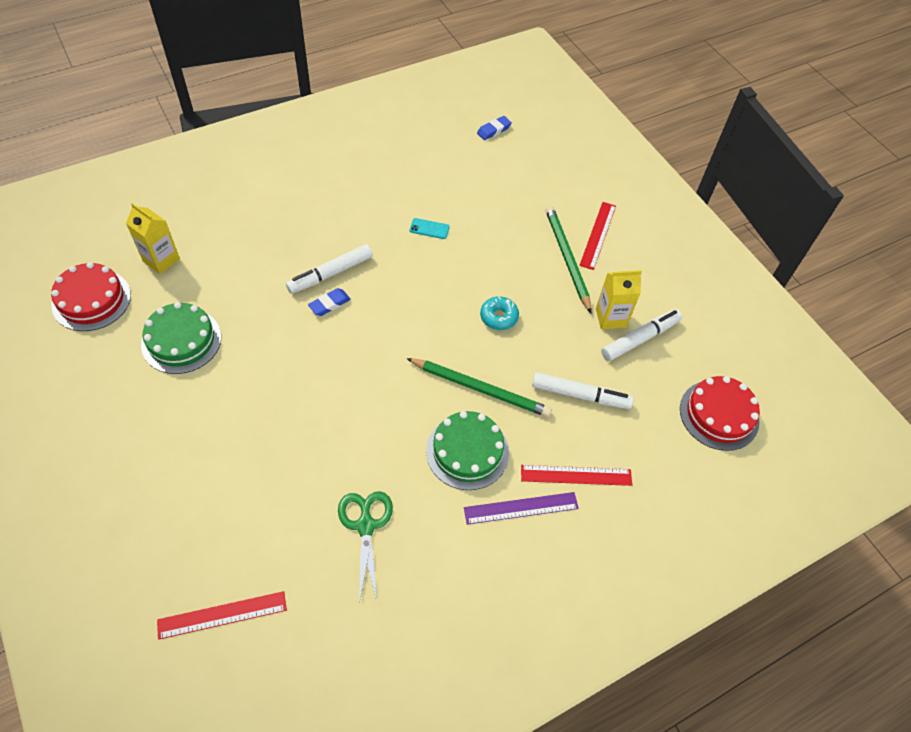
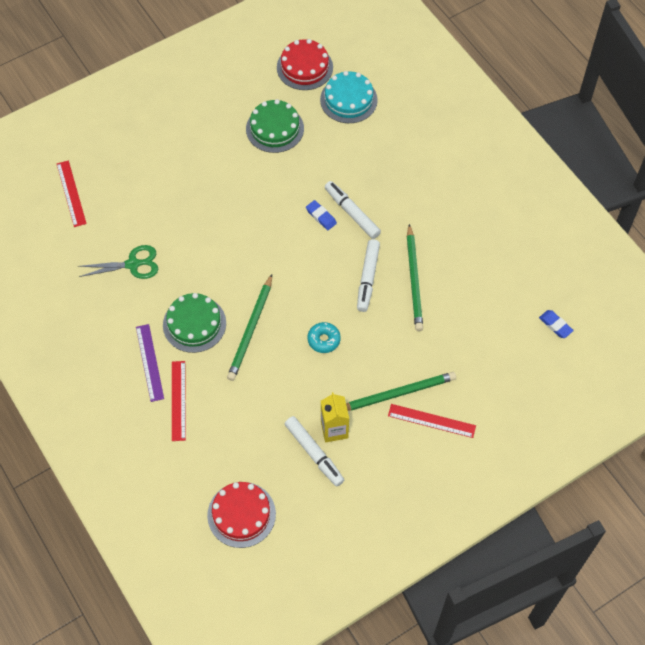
camera: 90 degrees right, 5 degrees up
yellow carton [126,203,180,274] -> turquoise cake [320,71,378,123]
turquoise phone [410,218,450,239] -> green pencil [407,224,423,331]
white marker [532,372,634,409] -> white marker moved to [357,239,380,312]

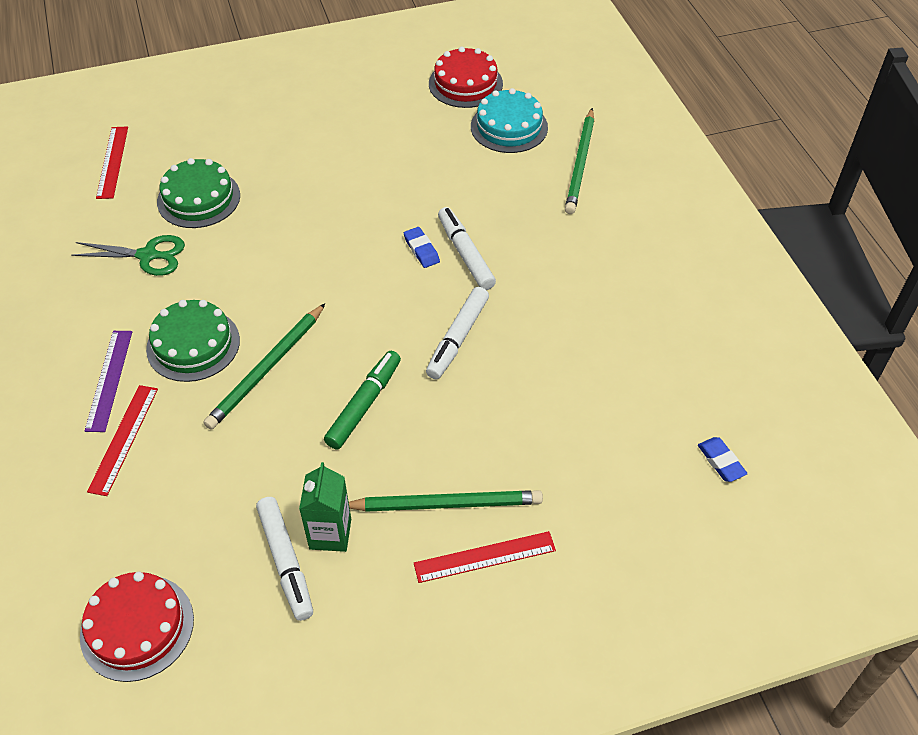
camera: 15 degrees right, 10 degrees down
green cake [246,99,304,153] -> green cake moved to [157,158,240,228]
turquoise donut [307,322,341,353] -> green marker [324,351,401,450]
yellow carton [321,392,349,442] -> green carton [299,462,351,552]
red ruler [388,404,476,438] -> red ruler turned 45 degrees counterclockwise [414,531,556,583]
green pencil [407,224,423,331] -> green pencil moved to [565,108,594,214]

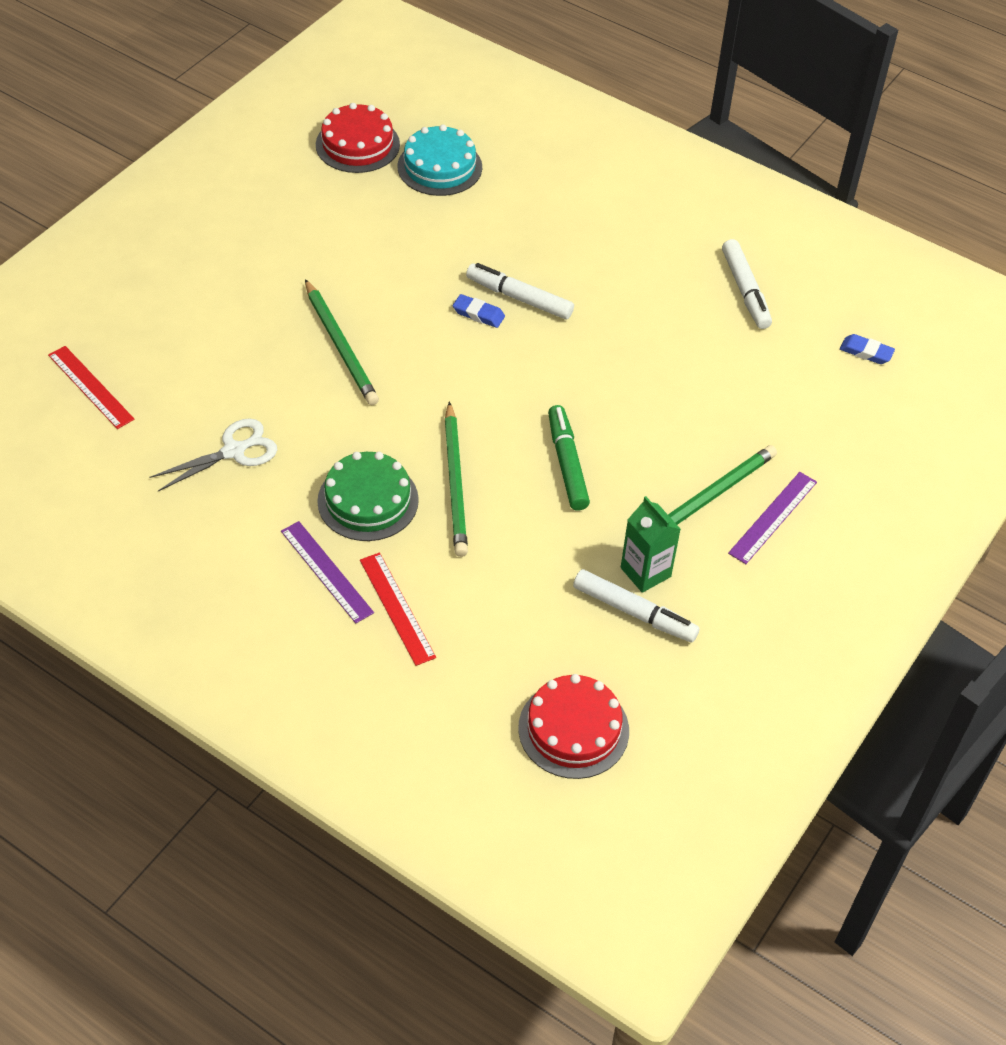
camera: 40 degrees left, 0 degrees up
green scissors [71,235,185,276] -> white scissors [149,418,277,491]
green cake [157,158,240,228] -> none
red ruler [414,531,556,583] -> purple ruler [728,472,817,564]
white marker [426,287,489,379] -> white marker moved to [722,239,772,329]
green pencil [565,108,594,214] -> green pencil moved to [305,279,379,405]

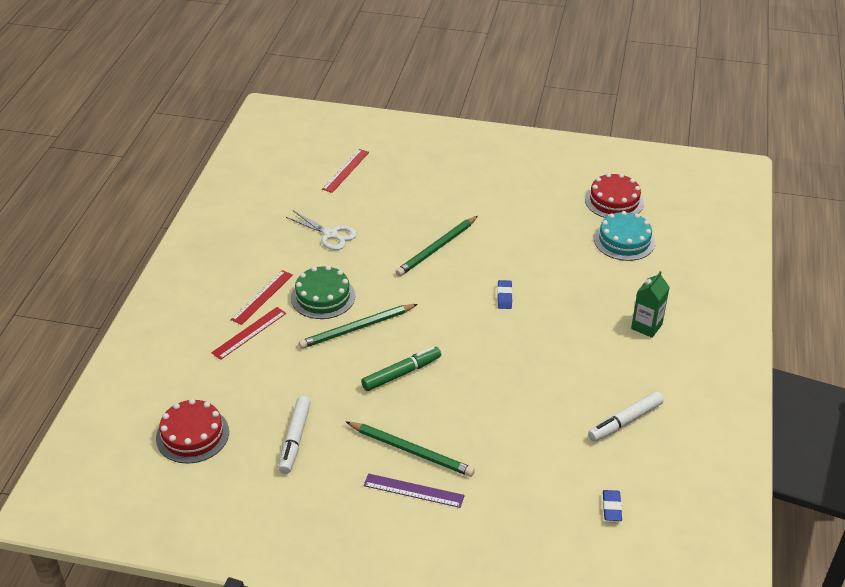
camera: 70 degrees right, 10 degrees down
purple ruler [281,521,374,624] -> red ruler [231,270,293,325]
white marker [466,263,574,320] -> none
green carton [621,496,681,593] -> green carton moved to [631,271,670,338]

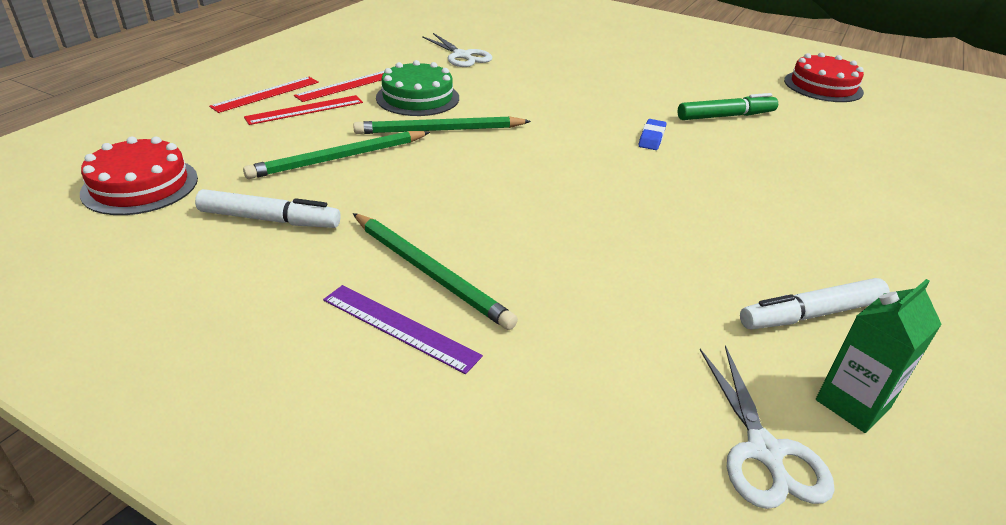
camera: 15 degrees right, 5 degrees down
white marker [279,396,311,474] -> white marker turned 105 degrees counterclockwise [195,189,341,228]
red ruler [322,149,369,193] -> red ruler moved to [209,77,319,113]
green marker [361,347,441,391] -> green marker moved to [678,93,778,120]
green pencil [396,216,478,276] -> green pencil moved to [243,131,430,179]
turquoise cake [594,211,655,261] -> none
blue eraser [603,490,622,521] -> white scissors [700,345,835,509]
green carton [631,271,670,338] -> green carton moved to [816,279,942,433]

